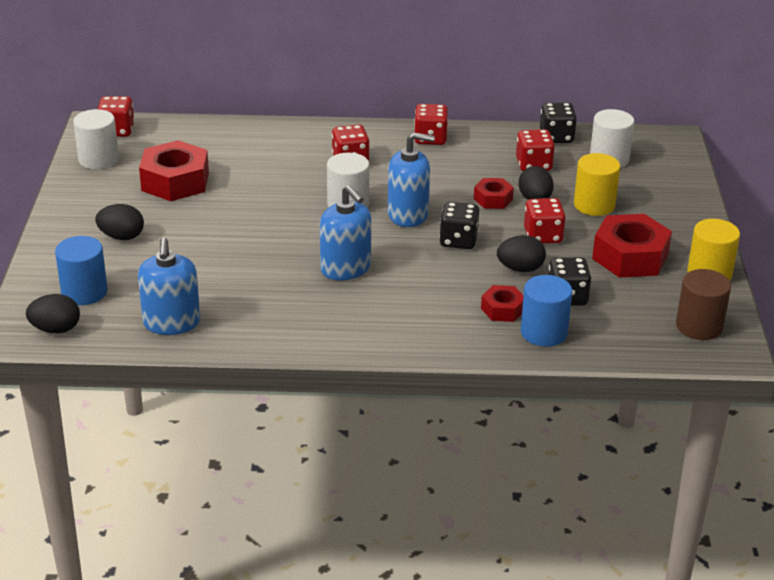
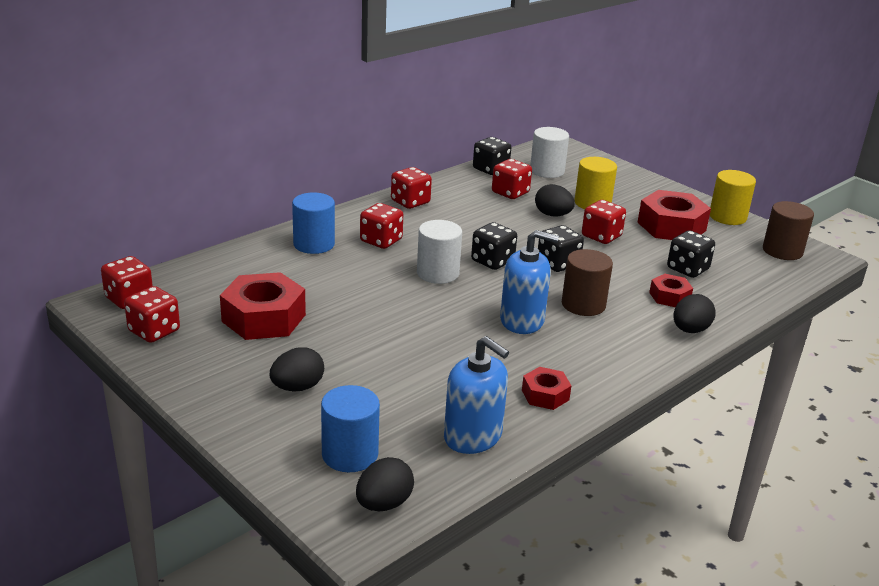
camera: 45 degrees left, 5 degrees down
white cylinder [73,109,119,169] -> red dice [124,286,180,343]
blue soap dispenser [388,132,435,227] -> black dice [471,222,517,270]
red nut [474,178,514,209] -> red nut moved to [522,367,571,410]
black egg [497,235,546,272] -> black egg moved to [673,294,716,333]
blue cylinder [521,275,572,347] -> blue cylinder moved to [292,193,335,254]
none -> brown cylinder [562,249,613,316]

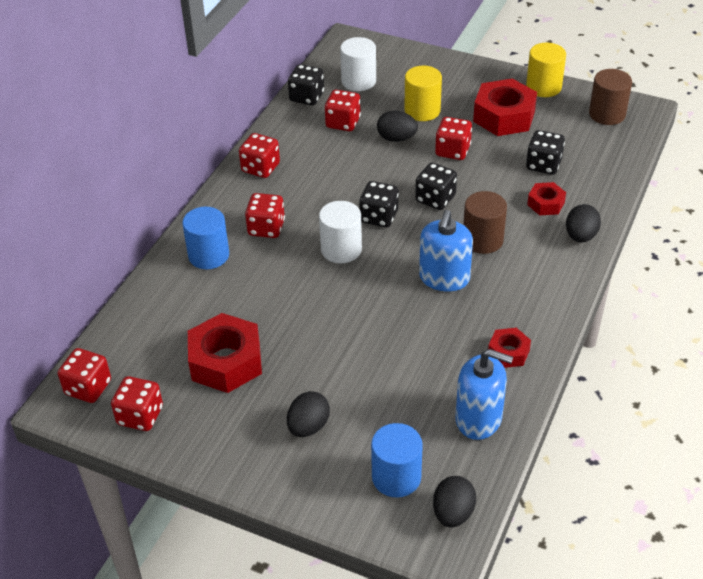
camera: 20 degrees left, 15 degrees up
blue soap dispenser [500,230,559,334] -> blue soap dispenser turned 120 degrees clockwise [419,210,473,291]

